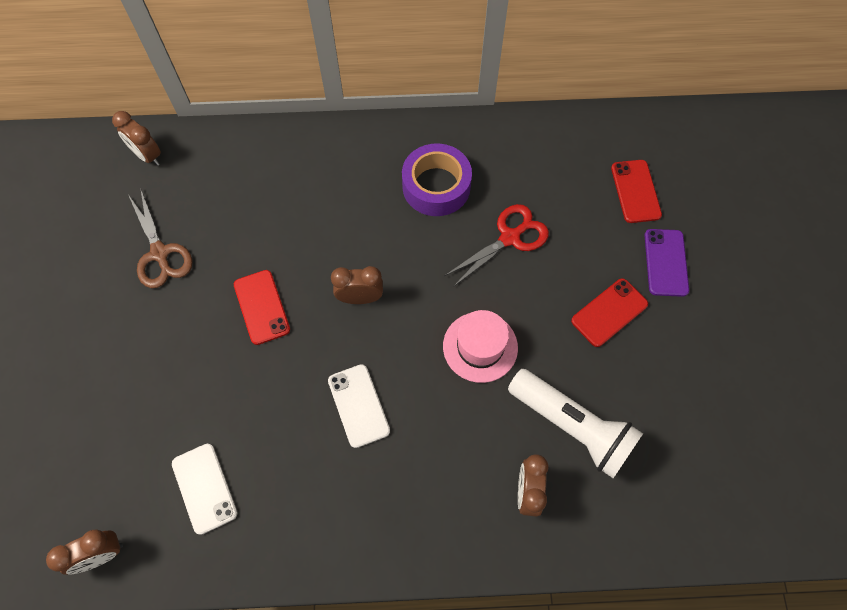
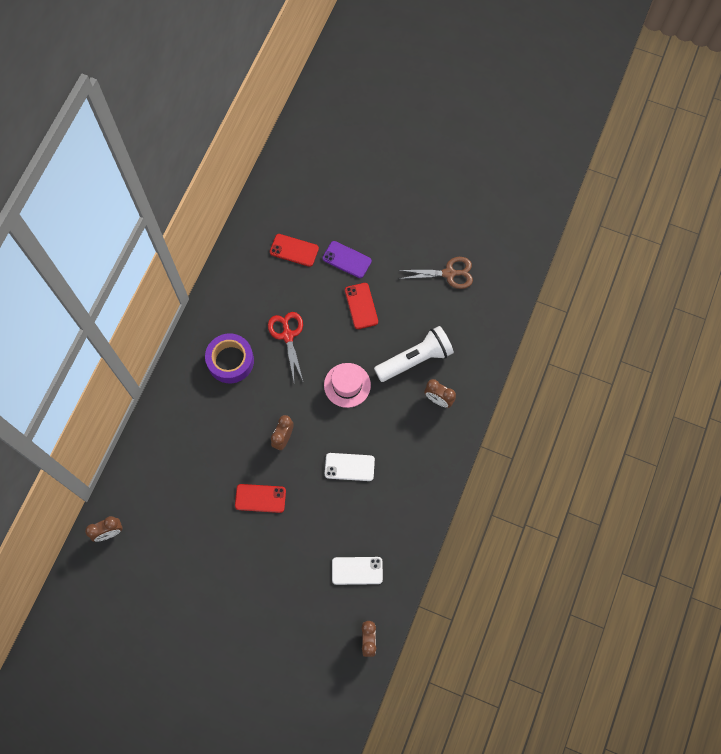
camera: 65 degrees left, 5 degrees up
brown scissors [129,188,193,288] -> brown scissors moved to [399,257,473,289]

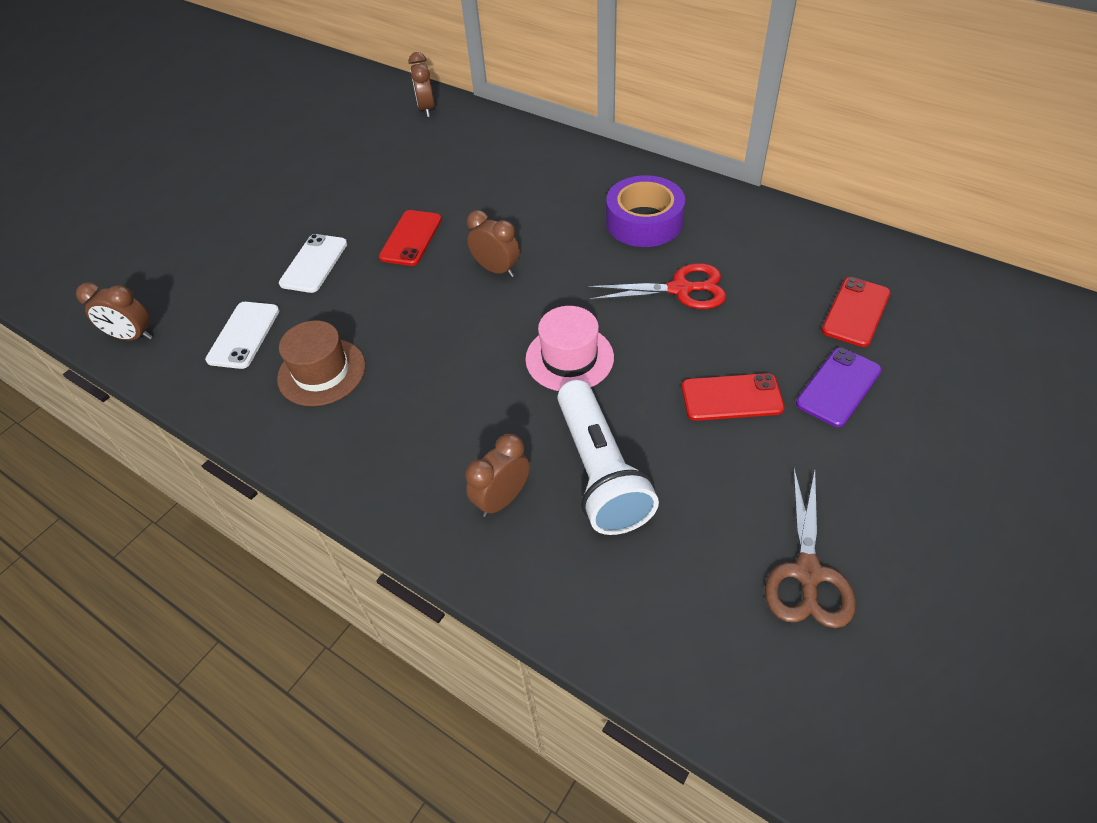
camera: 105 degrees right, 20 degrees down
white phone [325,453,375,481] -> white phone moved to [279,234,347,293]
none -> brown hat [277,320,366,406]

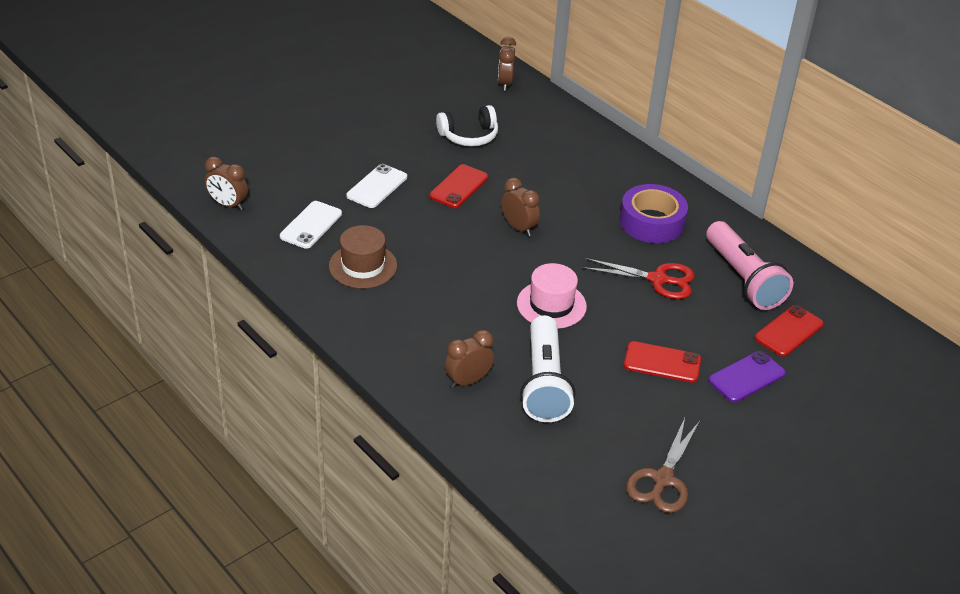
camera: 10 degrees right, 10 degrees down
none -> white headphones [436,105,498,146]
none -> pink flashlight [706,221,793,310]

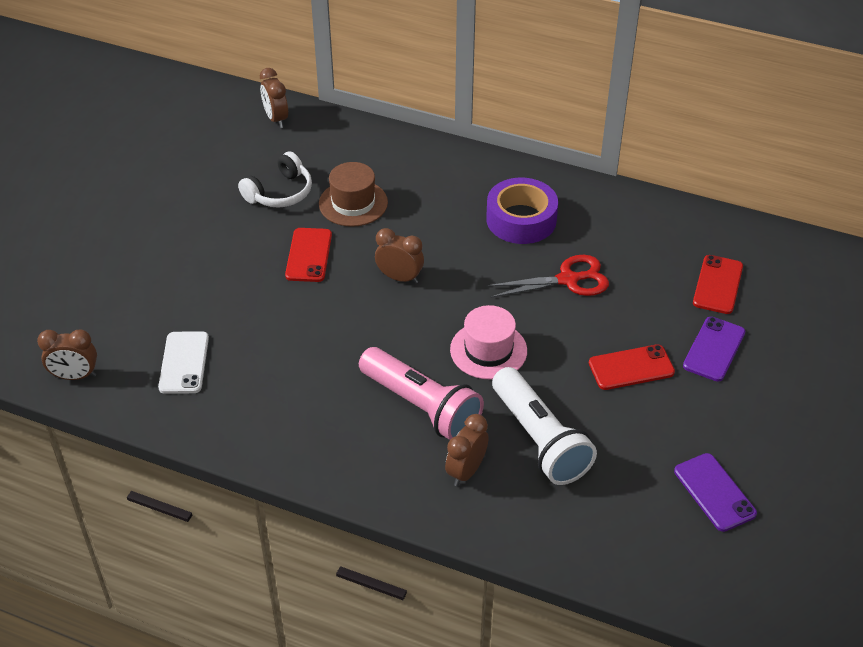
camera: 25 degrees left, 5 degrees up
brown hat [329,225,397,289] -> brown hat moved to [319,162,388,227]
white phone [346,164,407,208] -> none
brown scissors [626,418,700,513] -> purple phone [674,453,757,532]
pink flashlight [706,221,793,310] -> pink flashlight moved to [359,347,484,440]

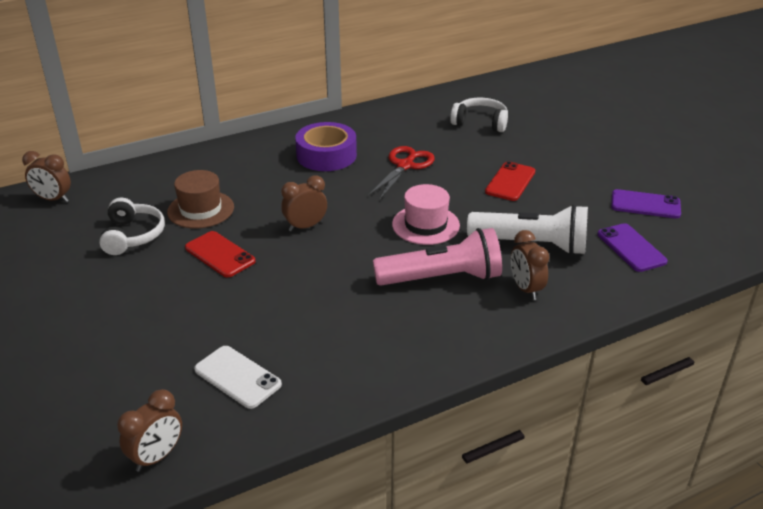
camera: 50 degrees left, 10 degrees down
purple phone [683,317,745,382] -> purple phone moved to [597,223,668,272]
red phone [693,255,743,314] -> white headphones [450,98,508,132]

